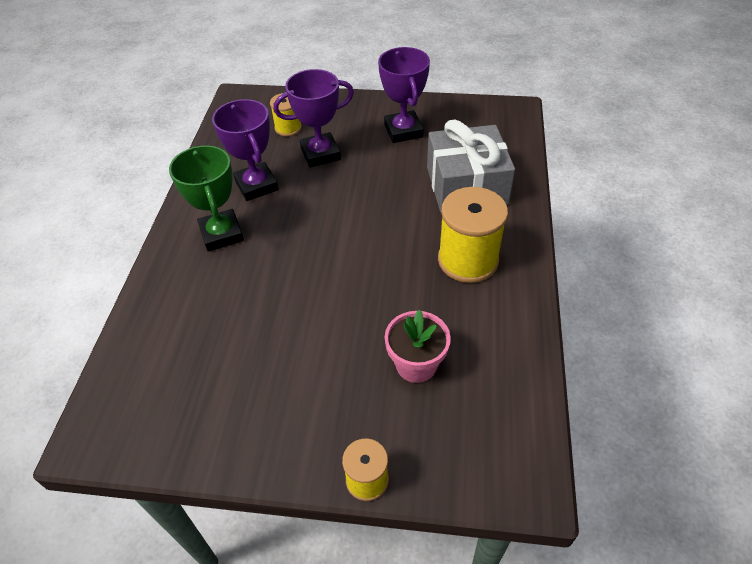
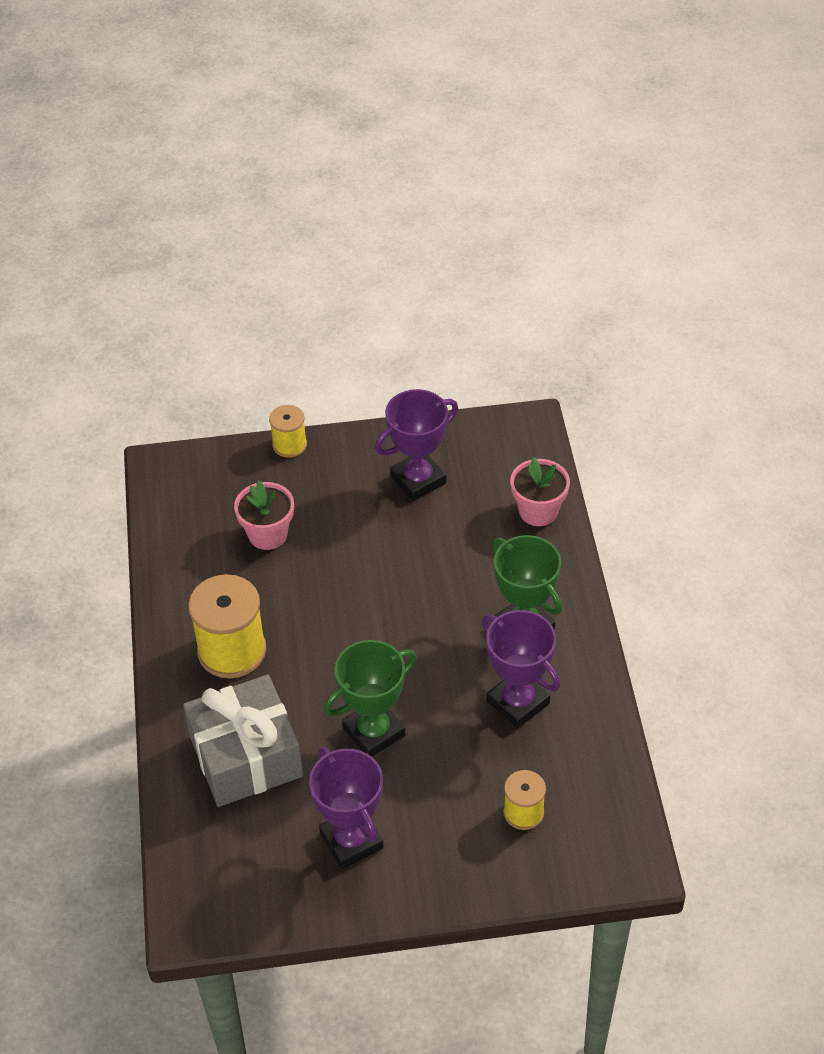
camera: 165 degrees right, 0 degrees up
purple trophy [273,69,354,168] -> purple trophy moved to [375,389,458,501]
none -> green trophy [324,640,417,757]
none -> pink flower pot [510,457,570,526]

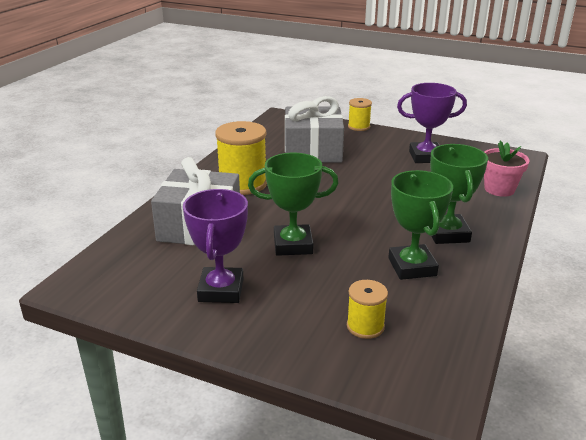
camera: 30 degrees right, 20 degrees down
pink flower pot [234,481,294,550] -> grey gift [285,96,344,163]
purple trophy [482,610,560,728] -> green trophy [388,170,453,280]

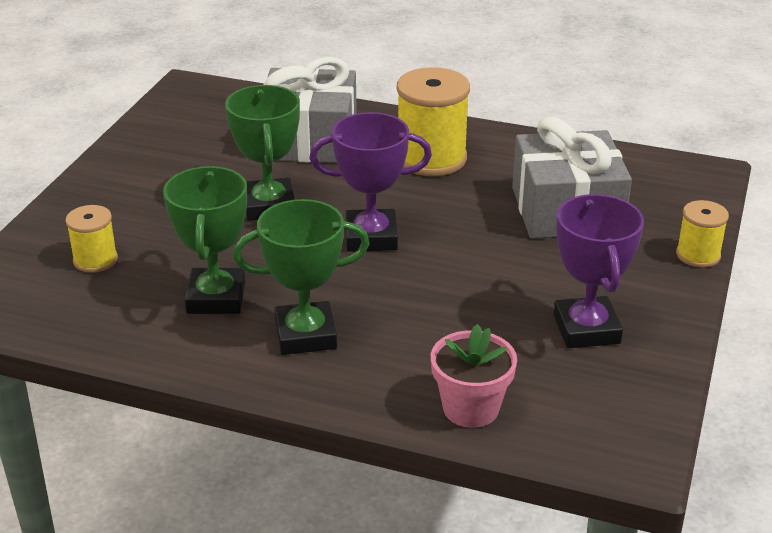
camera: 85 degrees right, 5 degrees up
purple trophy [183,189,248,303] -> purple trophy moved to [309,112,432,252]
green trophy [388,170,453,280] -> green trophy turned 75 degrees counterclockwise [163,166,247,314]

